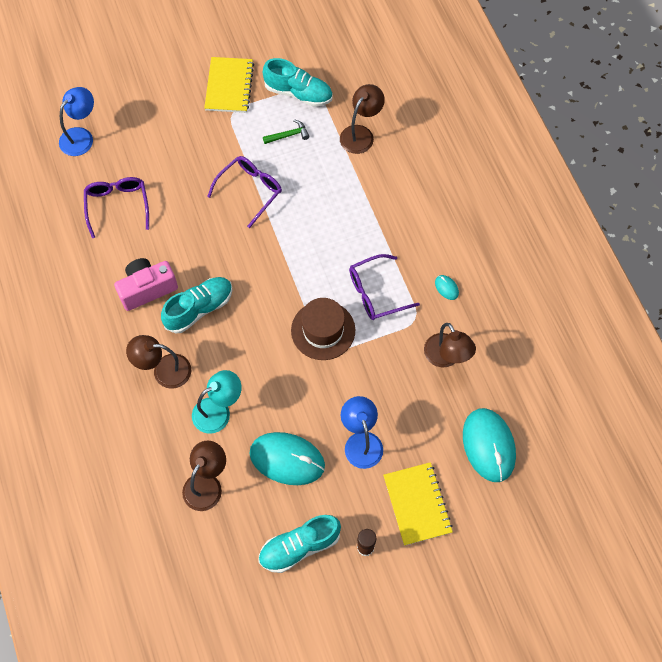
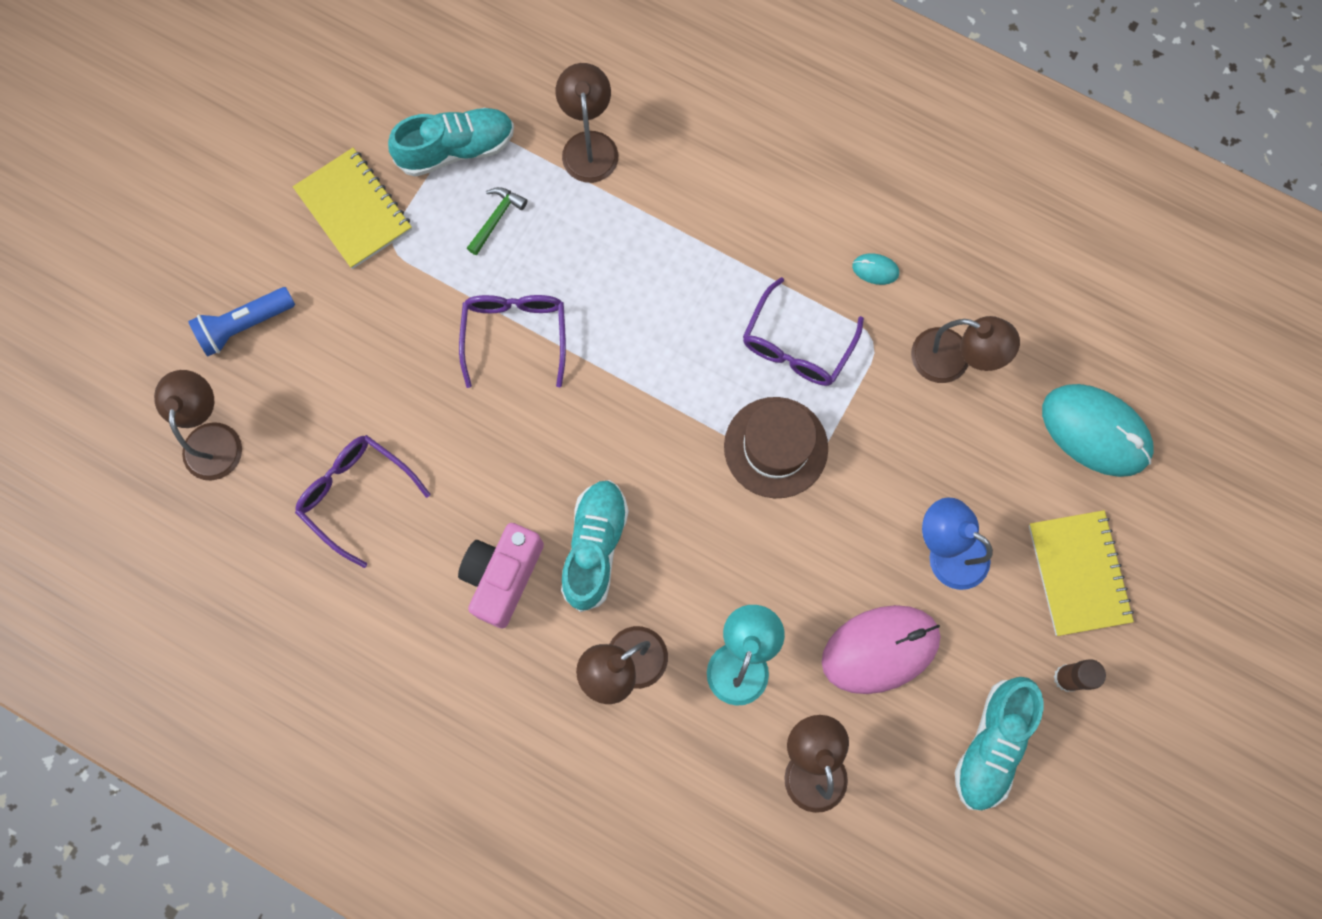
camera: 40 degrees left, 10 degrees up
blue lamp [59,87,94,156] -> brown lamp [154,370,242,480]
turquoise mouse [249,432,325,485] -> pink mouse [822,605,941,694]
yellow notebook [383,462,453,546] -> yellow notebook turned 45 degrees clockwise [1029,510,1134,636]
none -> blue flashlight [188,287,295,356]

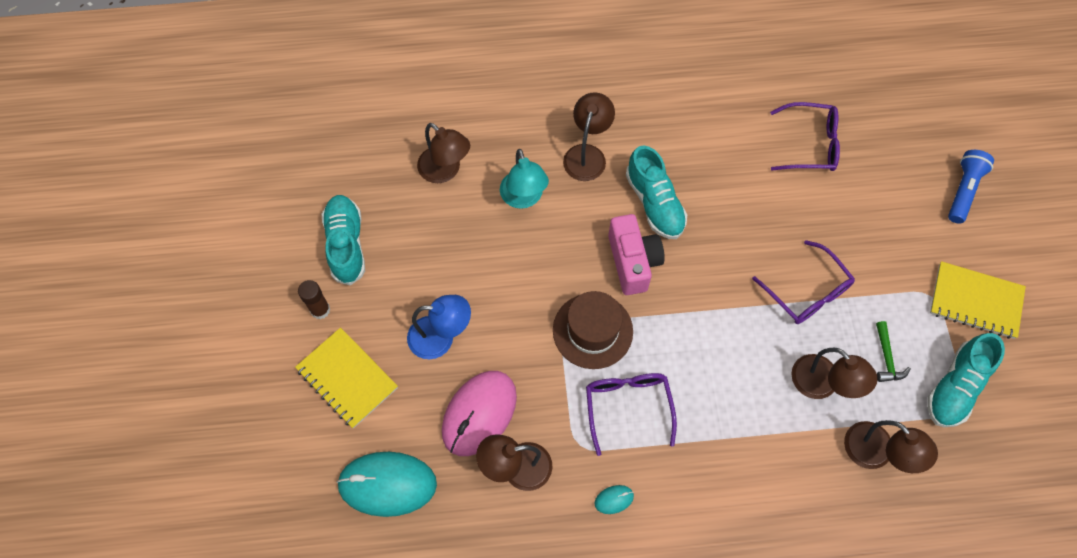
camera: 145 degrees right, 10 degrees down
brown lamp [154,370,242,480] -> brown lamp moved to [791,348,878,399]
pink camera [458,523,544,628] -> pink camera moved to [608,214,665,295]
pink mouse [822,605,941,694] -> pink mouse moved to [442,371,517,456]

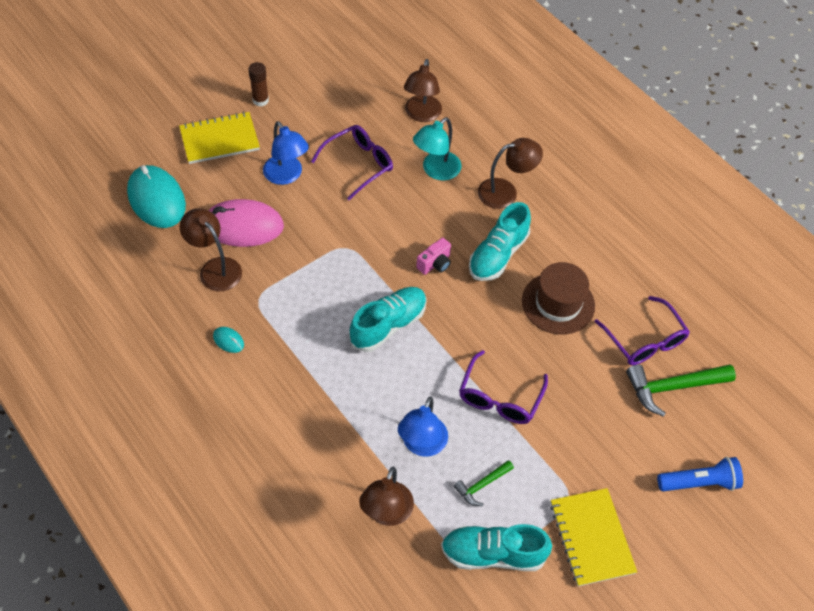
camera: 55 degrees right, 10 degrees down
yellow notebook [295,327,398,428] -> yellow notebook turned 60 degrees clockwise [179,112,260,164]
turquoise shoe [322,195,365,285] -> turquoise shoe moved to [349,287,427,352]
brown hat [553,291,633,369] -> brown hat moved to [522,262,595,335]
purple glasses [586,373,677,456] -> purple glasses moved to [311,125,393,200]
pink camera [608,214,665,295] -> pink camera [416,238,451,275], size x0.56
brown lamp [791,348,878,399] -> blue lamp [398,396,448,457]
none -> green hammer [626,364,736,417]

